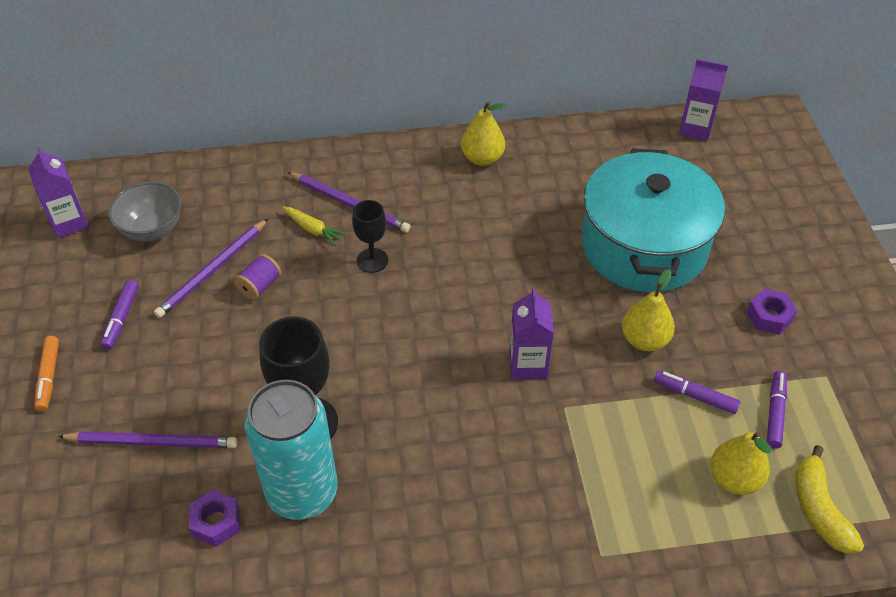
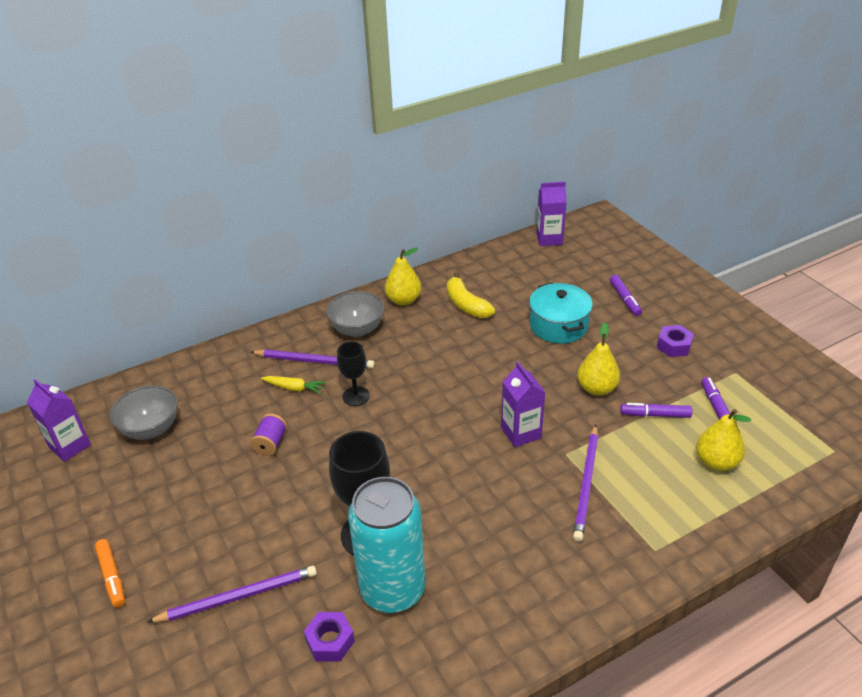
camera: 20 degrees left, 10 degrees down
purple marker [100,280,139,350] -> purple marker moved to [610,275,642,316]
purple pencil [154,219,268,318] -> purple pencil moved to [573,425,598,542]
turquoise pot [581,149,725,292] -> turquoise pot [529,283,593,344], size x0.57
yellow banana [795,445,864,554] -> yellow banana moved to [447,272,495,318]
none -> grey bowl [326,291,384,337]

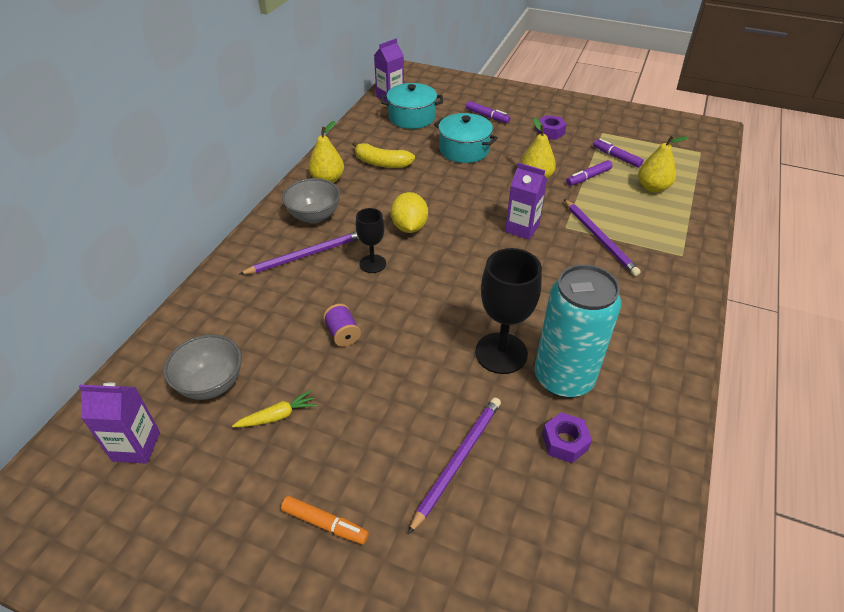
camera: 40 degrees left, 5 degrees up
yellow carrot [261,376,326,394] -> yellow carrot moved to [232,390,317,427]
none -> turquoise pot [381,83,443,129]
none -> yellow lemon [391,192,428,233]

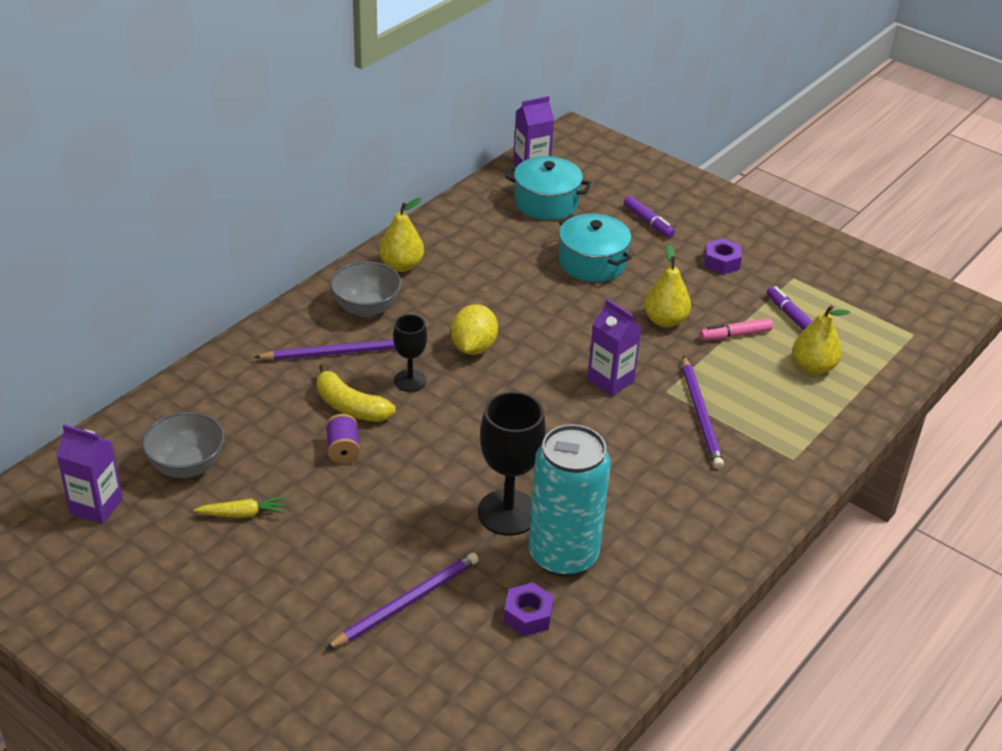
camera: 15 degrees right, 5 degrees down
orange marker [281,496,369,544] -> none
yellow banana [352,141,415,168] -> yellow banana moved to [317,364,395,422]
purple marker [566,160,613,186] -> pink marker [700,318,773,341]

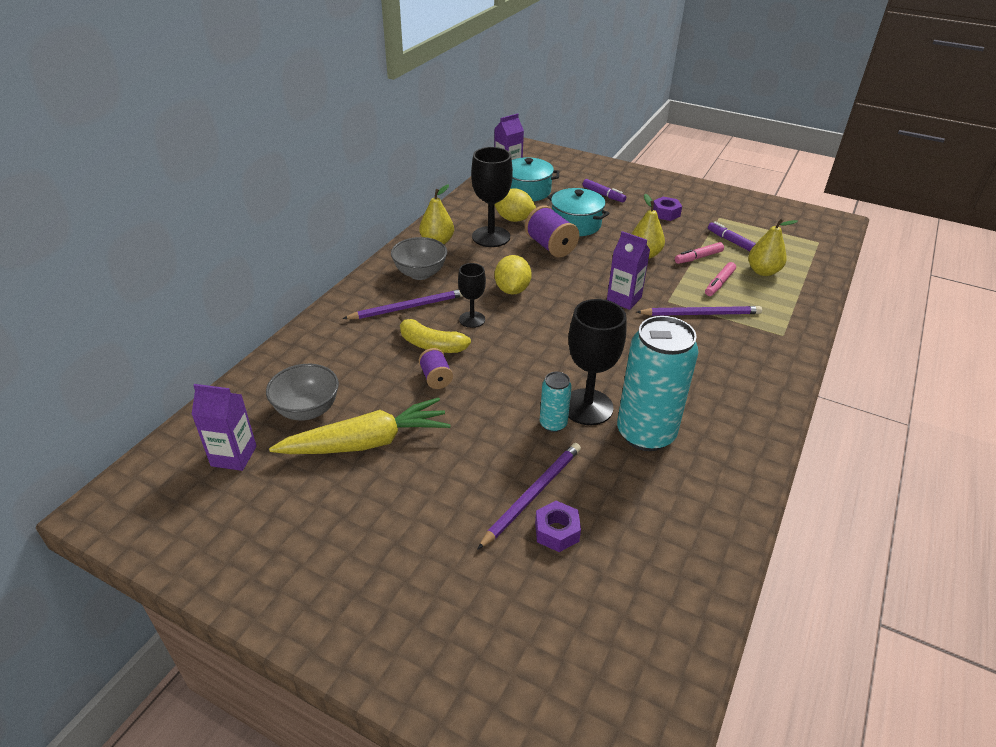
camera: 10 degrees left, 0 degrees up
yellow carrot [194,496,285,518] -> yellow carrot [269,397,451,454], size x2.21
purple nut [504,583,554,636] -> purple nut moved to [535,501,581,552]
purple pencil [683,356,724,469] -> purple pencil turned 75 degrees counterclockwise [637,306,762,316]
none -> black goblet [471,147,513,247]
none -> yellow lemon [495,189,536,222]
none -> purple spool [525,206,579,257]
none -> turquoise can [540,372,572,432]
none -> pink marker [705,262,736,296]

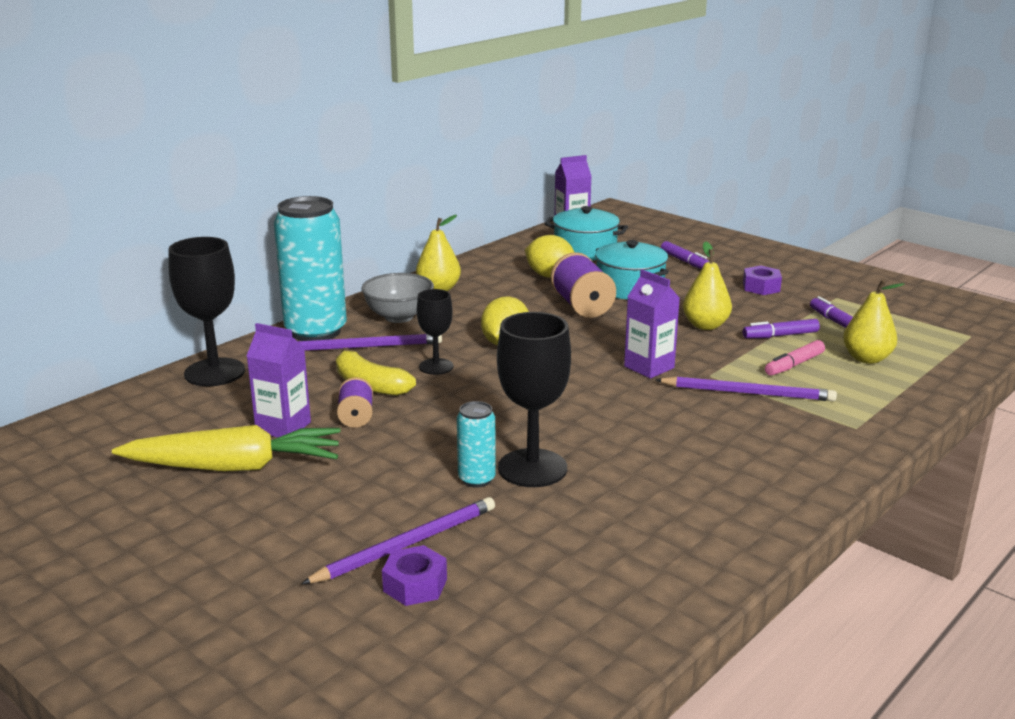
camera: 15 degrees right, 15 degrees down
purple carton [191,384,257,471] -> purple carton moved to [247,323,311,437]
grey bowl [266,364,339,421] -> none
black goblet [471,147,513,247] -> black goblet moved to [169,237,245,386]
turquoise can [617,316,699,451] -> turquoise can moved to [274,196,347,341]
pink marker [675,242,724,264] -> purple marker [743,319,820,339]

